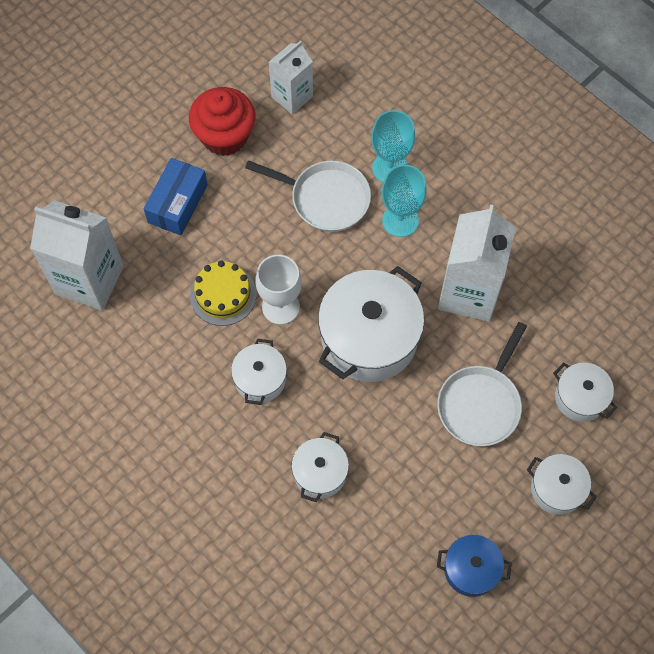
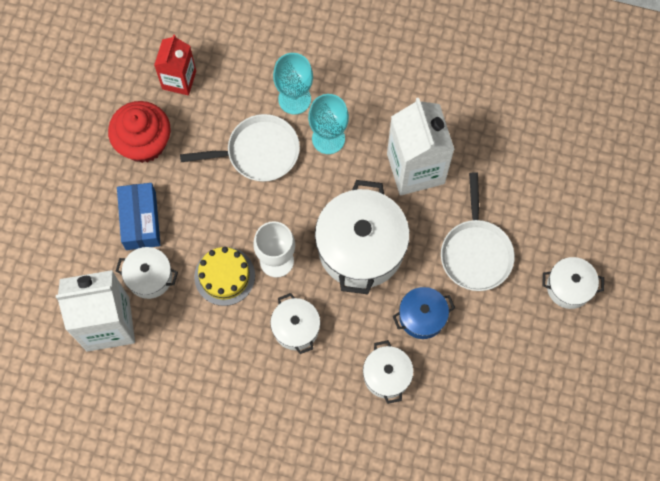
camera: 30 degrees left, 5 degrees up
white carton [269,41,313,114] -> red carton [154,34,196,95]
blue pot [437,535,512,597] -> blue pot moved to [393,287,455,339]
white pot [553,362,617,422] -> white pot moved to [116,247,178,299]

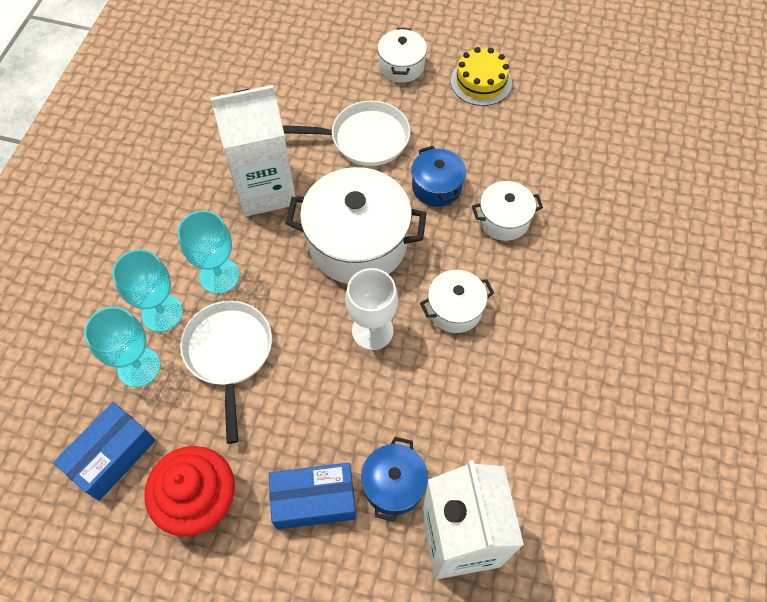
camera: 90 degrees left, 10 degrees down
white pot [116,247,178,299] -> blue pot [361,437,428,522]
red carton [154,34,196,95] -> blue box [53,402,156,501]
yellow cake [194,247,255,306] -> yellow cake moved to [451,47,512,106]
none -> turquoise goblet [84,306,161,387]

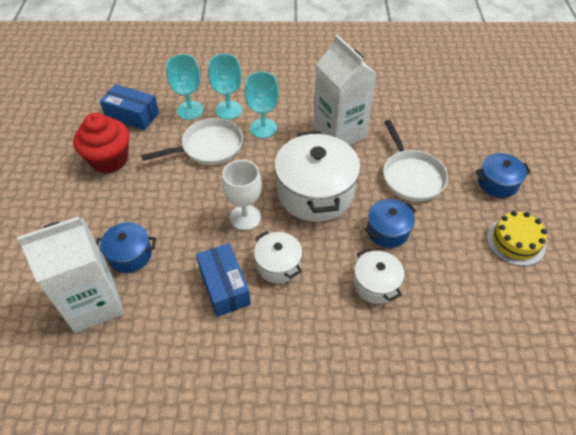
camera: 75 degrees right, 10 degrees down
blue box [269,463,356,530] -> blue box moved to [196,243,251,317]
white pot [377,28,427,83] -> blue pot [476,153,531,198]

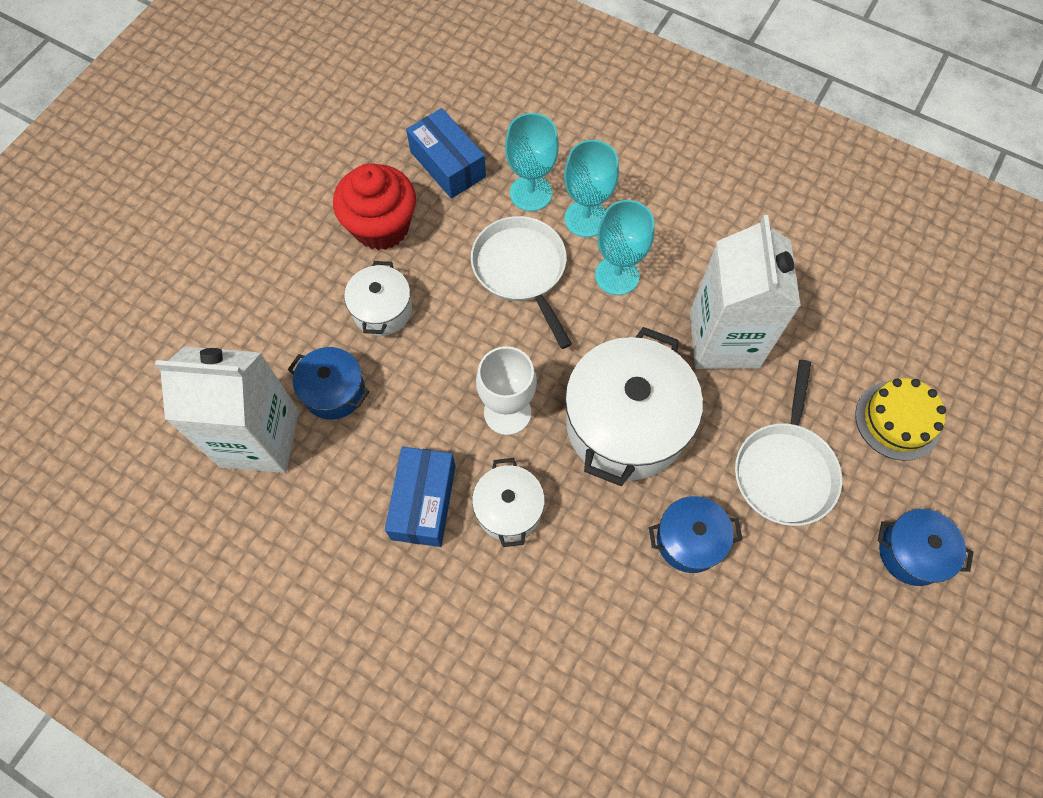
camera: 30 degrees right, 15 degrees up
white pan [141,118,243,165] -> white pan turned 120 degrees counterclockwise [471,216,572,349]
white pot [354,248,404,304] -> white pot moved to [344,261,412,336]
yellow cake [487,211,547,266] -> yellow cake moved to [855,378,946,461]

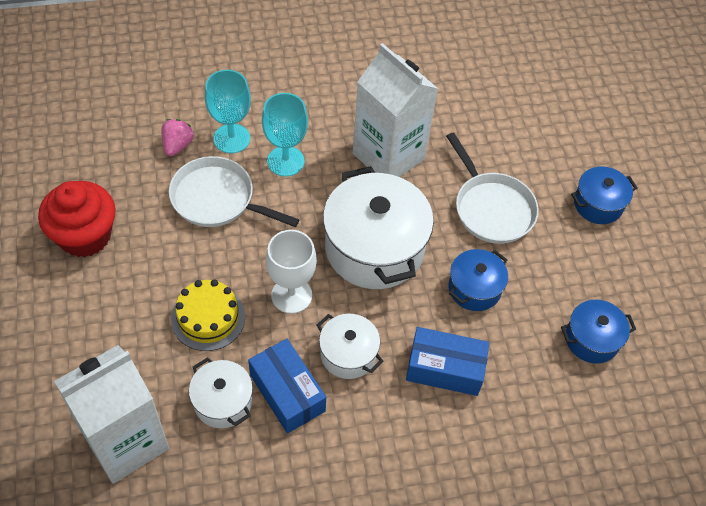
camera: 45 degrees left, 10 degrees down
blue pot [288,347,369,420] -> blue pot moved to [561,300,636,364]
white pot [344,261,412,336] -> white pot moved to [189,357,253,428]
blue box [406,108,486,199] -> blue box moved to [406,327,489,396]
turquoise goblet [505,113,559,211] -> pink strawberry [161,119,194,156]
yellow cake [855,378,946,461] -> yellow cake moved to [171,279,245,351]

